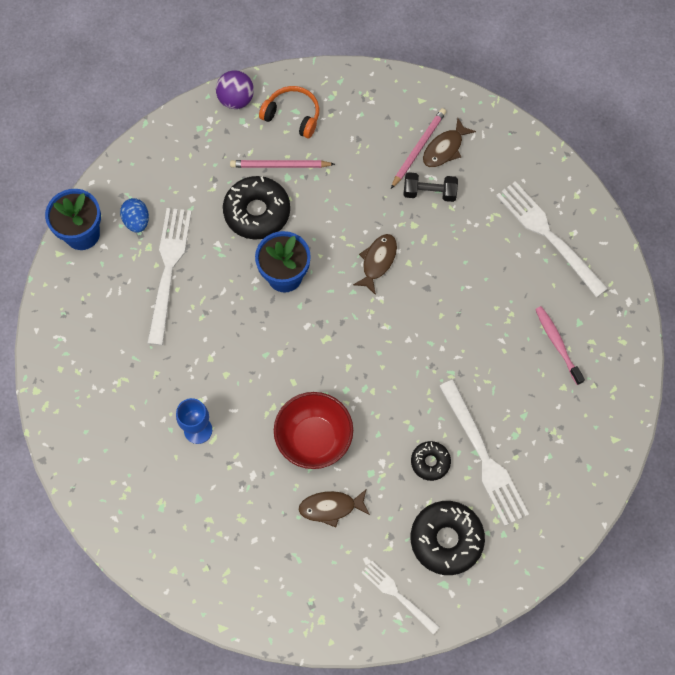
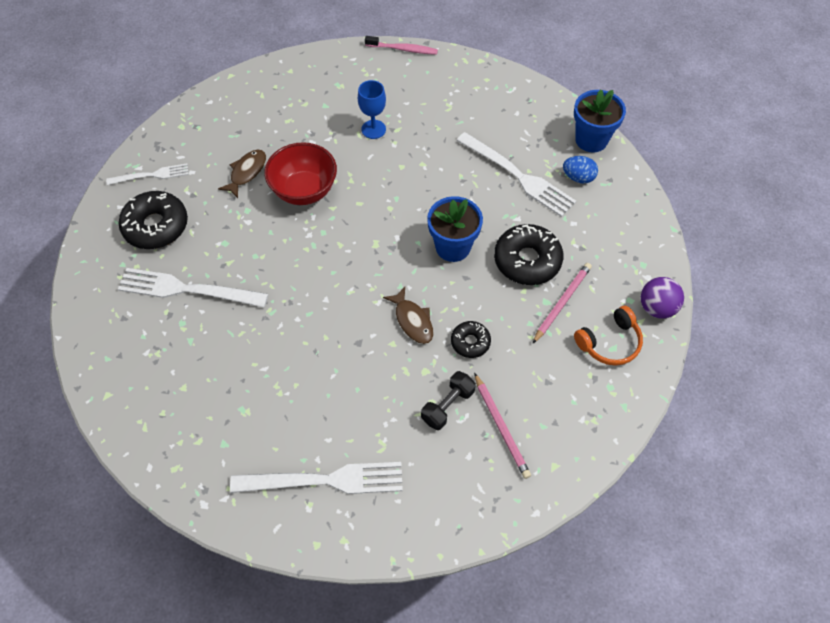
camera: 125 degrees right, 10 degrees down
black donut [411,441,451,481] -> black donut moved to [451,321,491,358]
brown fish [423,118,476,167] -> none
pink toothbrush [535,306,585,385] -> pink toothbrush moved to [365,36,438,55]

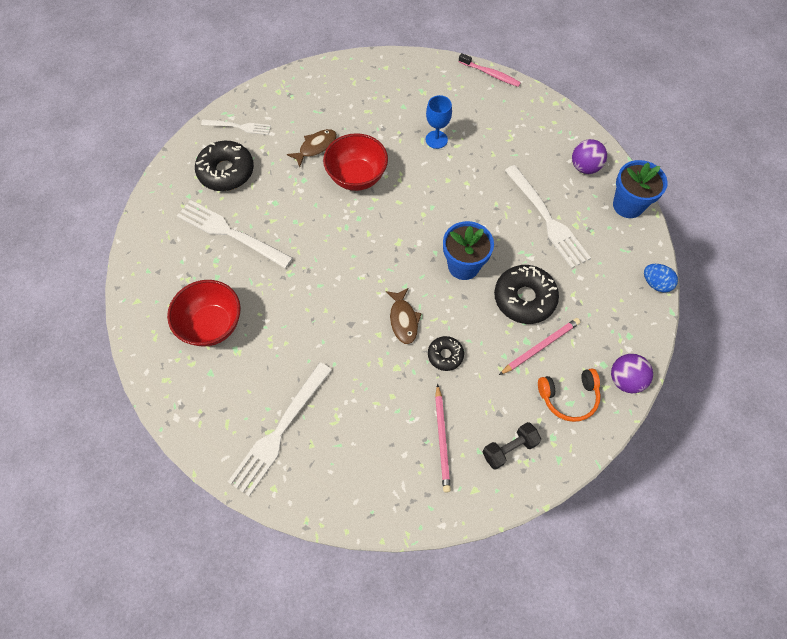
camera: 20 degrees right, 5 degrees up
white fork [230,462,403,494] -> white fork turned 105 degrees clockwise [228,362,332,496]
black dumbbell [421,371,476,430] -> black dumbbell moved to [483,422,541,469]
blue egg [563,156,598,184] -> blue egg moved to [644,264,678,293]
none -> red bowl [167,280,241,347]
none -> purple ball [572,139,607,174]

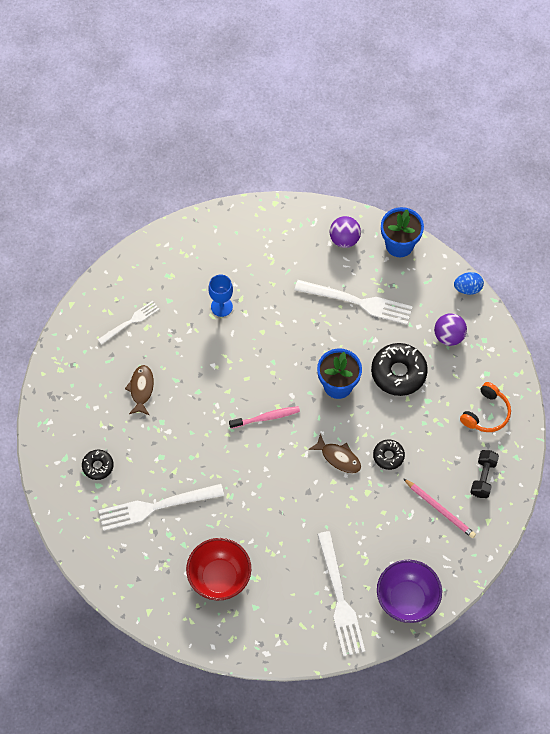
camera: 45 degrees left, 0 degrees up
black donut [195,141,254,191] -> black donut [82,450,114,480], size x0.55
white fork [201,119,271,135] -> white fork moved to [98,301,160,345]
red bowl [323,133,388,191] -> none
pink toothbrush [459,53,521,87] -> pink toothbrush moved to [229,406,300,429]
pink pencil [499,318,580,375] -> none
purple ball [611,354,653,393] -> purple ball moved to [434,313,467,346]
none -> purple bowl [377,560,442,623]

